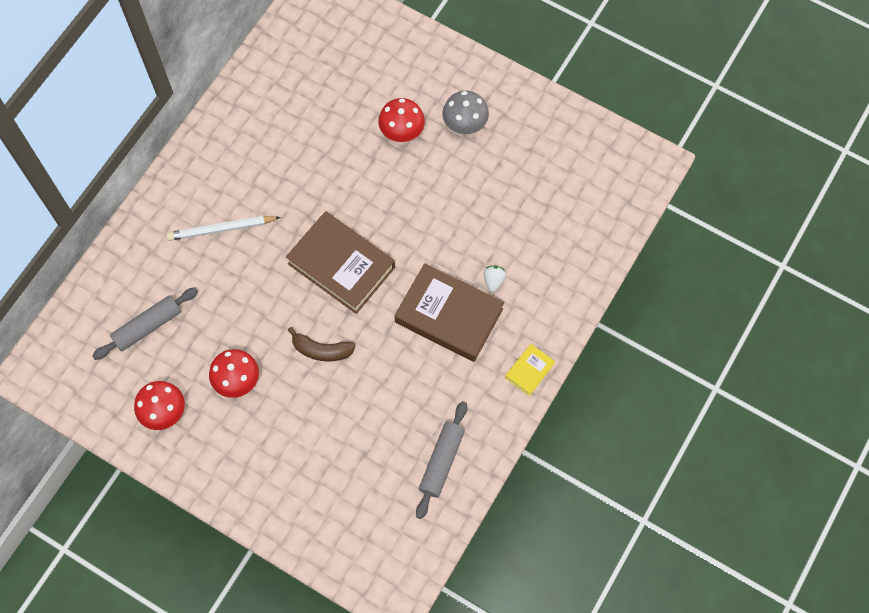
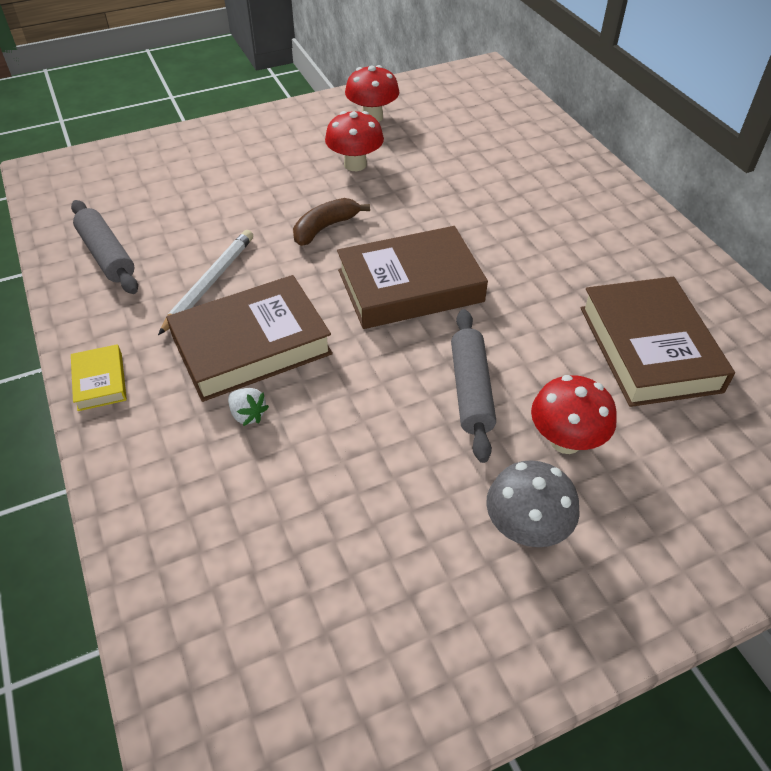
camera: 125 degrees right, 20 degrees down
grey rolling pin [92,287,198,360] -> grey rolling pin moved to [451,309,496,463]
white pencil [167,216,281,241] -> white pencil moved to [158,230,253,335]
none -> brown book [581,277,735,407]

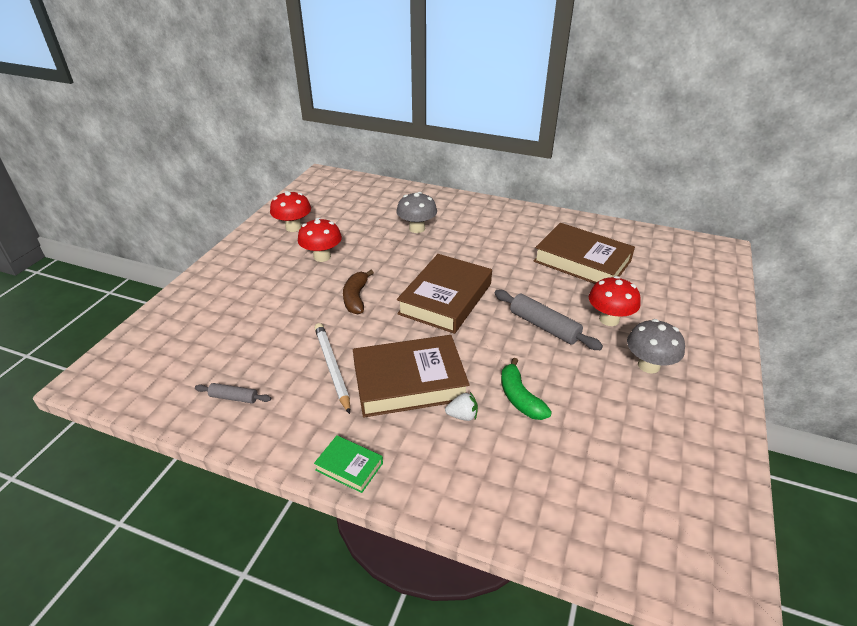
camera: 45 degrees left, 10 degrees down
grey rolling pin [71,200,138,294] -> grey rolling pin [195,383,271,404], size x0.56
yellow book [71,344,127,411] -> green book [314,435,383,493]
brown book [166,275,333,402] -> brown book turned 60 degrees clockwise [353,335,470,417]
none -> grey mushroom [397,192,437,233]
none -> green banana [501,358,552,420]

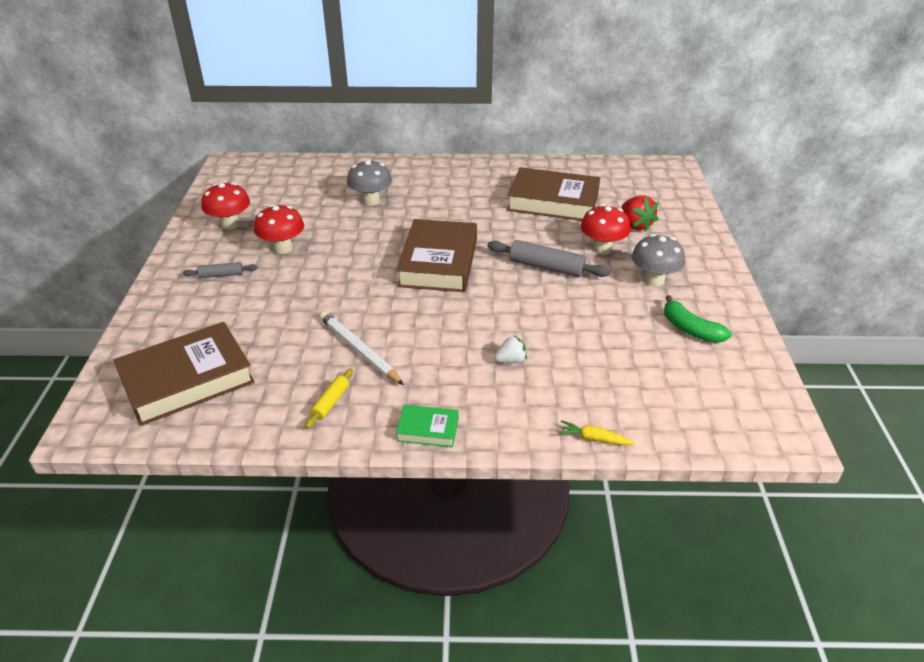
camera: 20 degrees left, 0 degrees up
grey rolling pin [195,383,271,404] -> grey rolling pin moved to [183,262,257,278]
brown banana [343,270,374,314] -> none
brown book [353,335,470,417] -> brown book moved to [113,322,255,426]
green banana [501,358,552,420] -> green banana moved to [664,295,732,343]
none -> yellow rolling pin [305,368,353,429]
none -> yellow carrot [558,420,635,445]
none -> red strawberry [621,195,658,232]

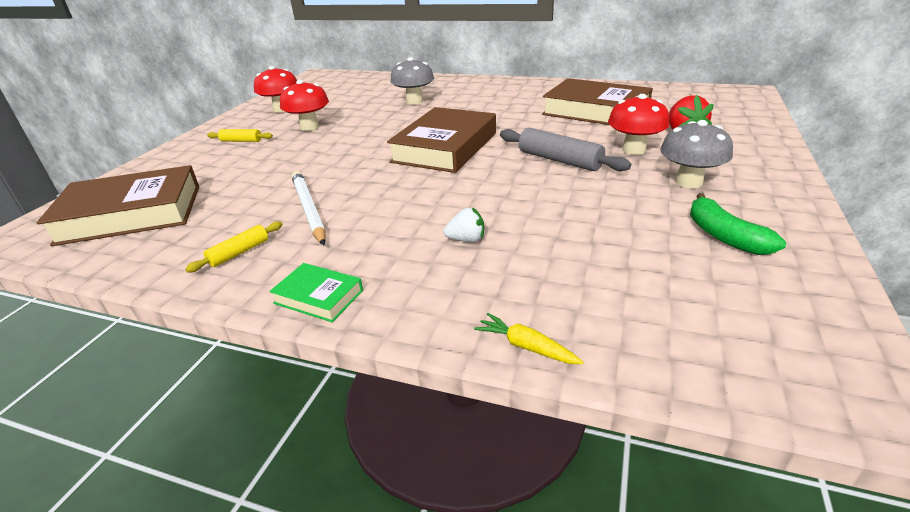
camera: 20 degrees right, 5 degrees down
grey rolling pin [183,262,257,278] -> yellow rolling pin [207,129,273,142]

